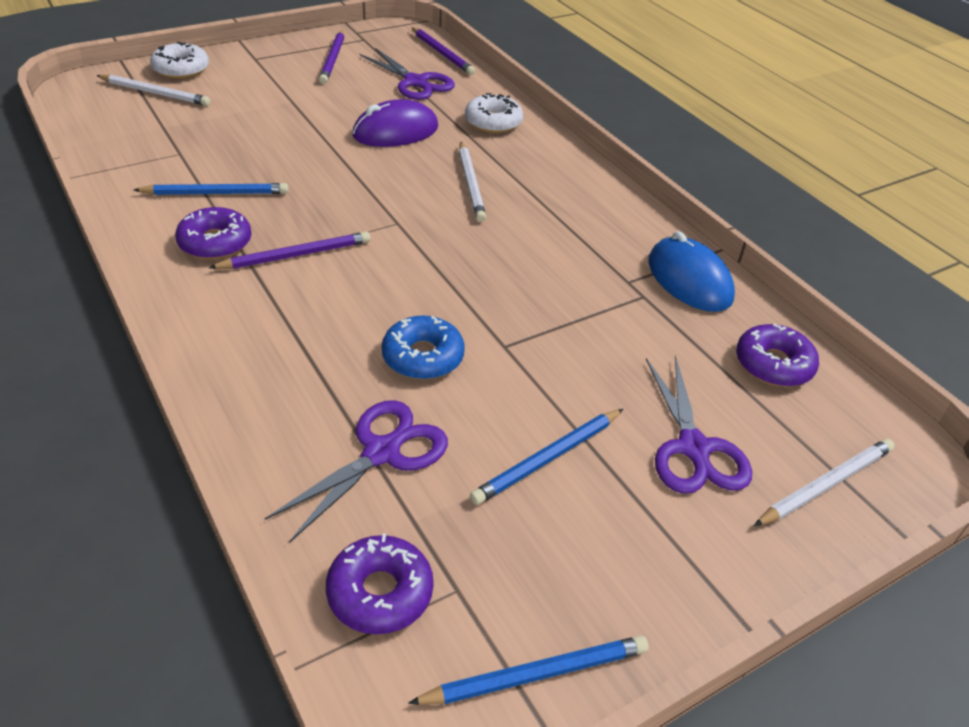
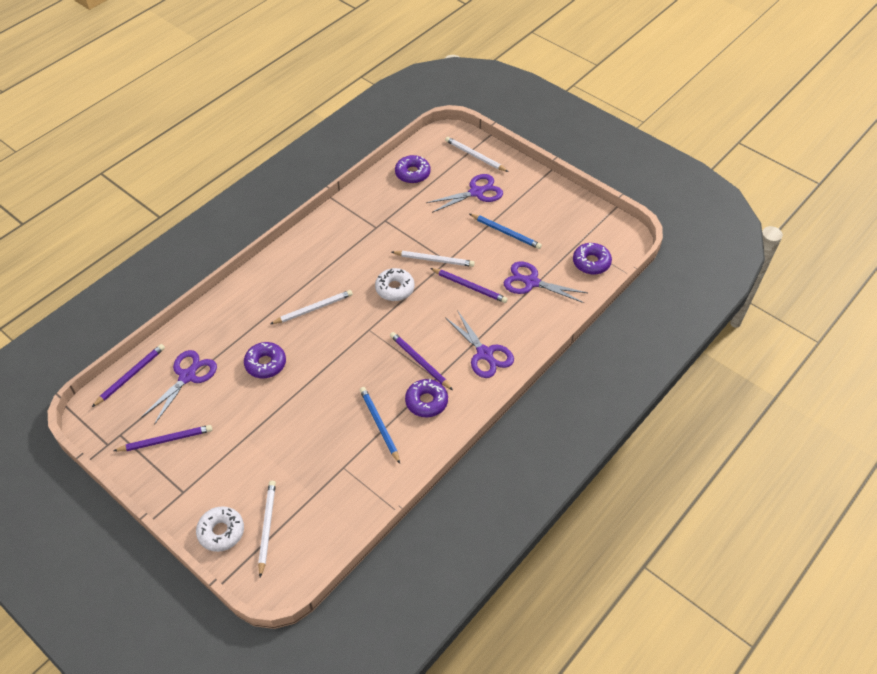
camera: 105 degrees left, 10 degrees up
purple mouse [352,99,438,147] -> purple donut [244,342,286,378]
blue donut [382,315,465,379] -> purple pencil [430,268,508,303]
blue pencil [408,635,649,705] -> none
white donut [465,93,523,133] -> white donut moved to [375,268,415,301]
blue mouse [648,231,735,312] -> none
none -> white pencil [391,251,475,267]
none -> purple scissors [445,310,514,378]

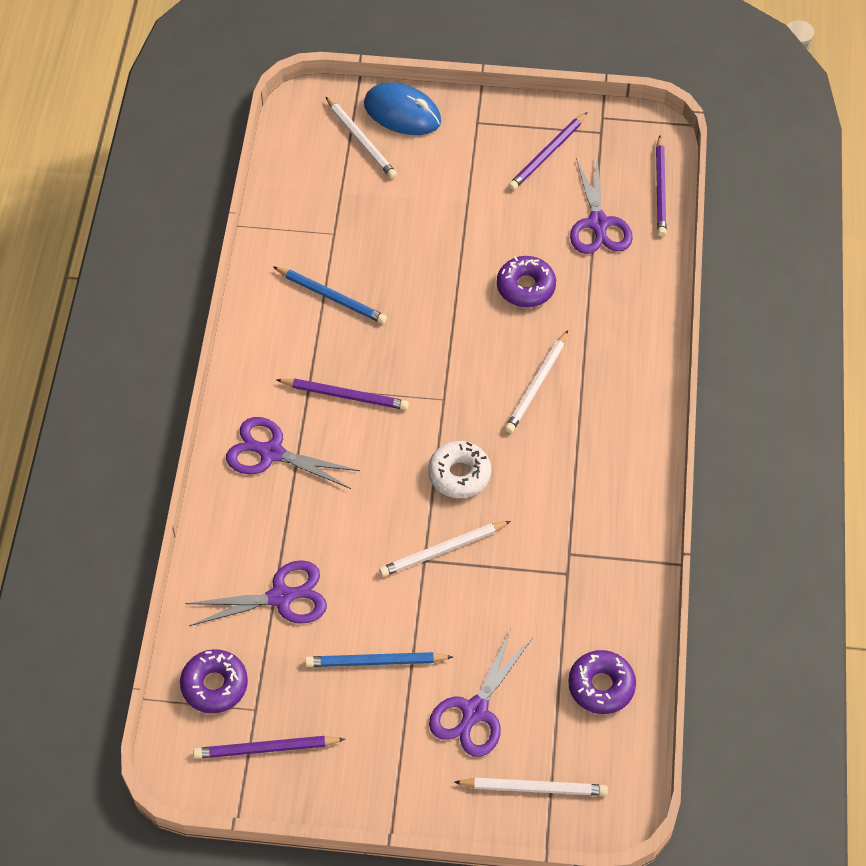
camera: 145 degrees right, 5 degrees up
white donut [196,506,244,552] -> blue mouse [364,83,441,135]
purple donut [405,379,448,417] -> none
purple pencil [430,268,508,303] -> purple pencil moved to [193,736,345,759]

